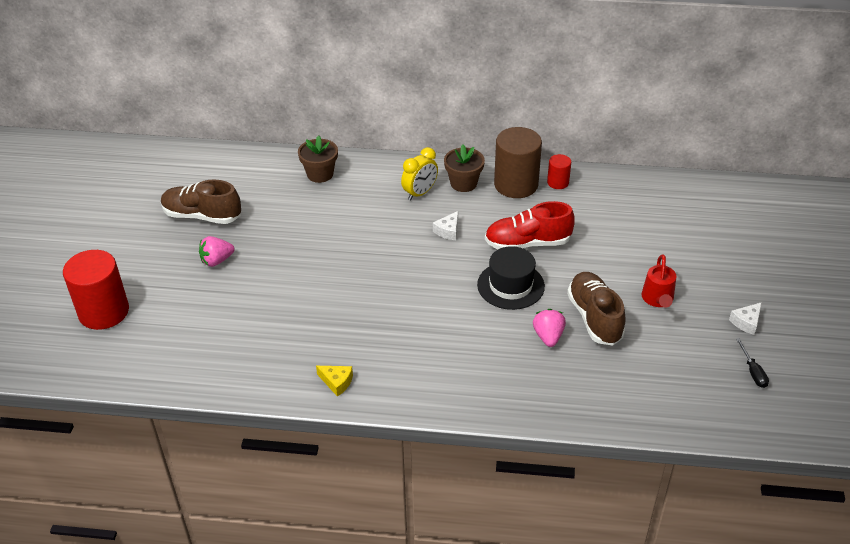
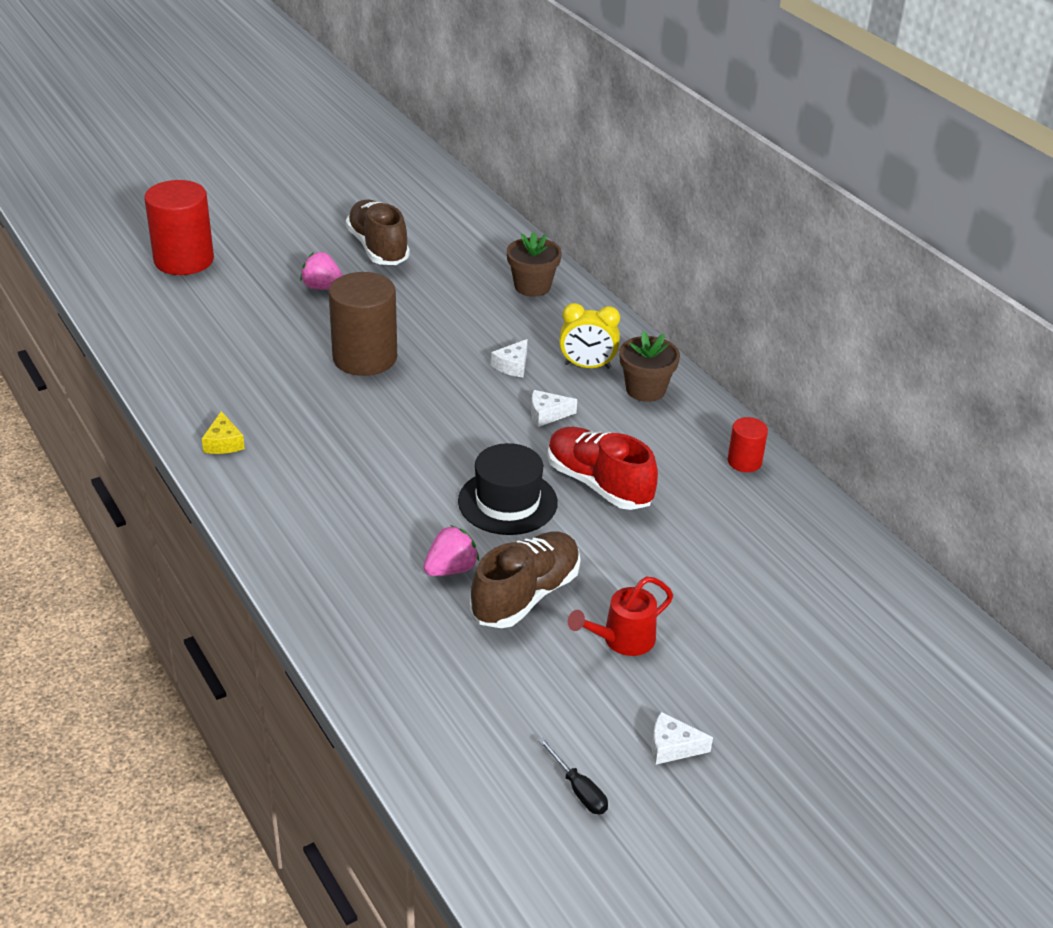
camera: 50 degrees right, 5 degrees down
brown cylinder [494,127,542,198] -> brown cylinder moved to [328,272,397,376]
black screwdriver [736,338,769,388] -> black screwdriver turned 75 degrees counterclockwise [538,738,608,814]
none -> white cheese [491,339,528,377]

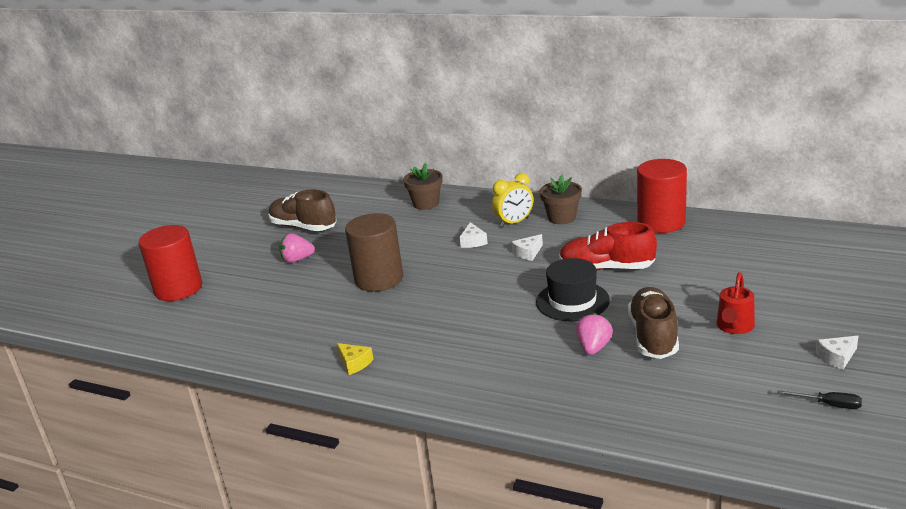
camera: 30 degrees left, 10 degrees down
red cylinder [728,417,768,472] -> red cylinder [637,159,687,233], size x2.01

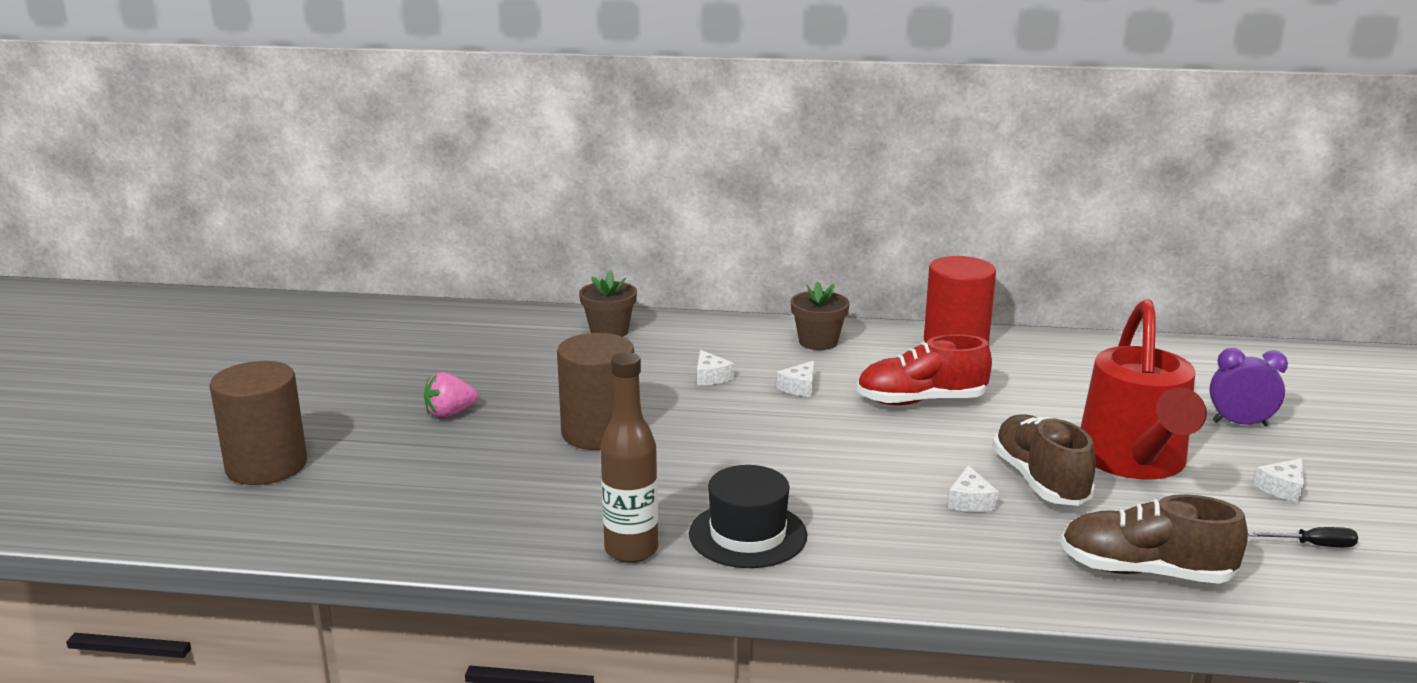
camera: 20 degrees left, 5 degrees down
red cylinder [139,225,202,301] -> brown cylinder [210,361,307,485]
brown shoe [269,190,337,231] -> brown shoe moved to [1061,494,1248,584]
yellow cheese [337,343,373,375] -> brown bottle [601,352,658,563]
yellow clock [492,173,533,227] -> none
black hat [536,258,610,321] -> black hat moved to [689,465,807,568]
pink strawberry [576,313,613,355] -> white cheese [948,465,998,512]
red watering can [717,272,755,334] -> red watering can [1081,299,1207,479], size x2.13
none -> purple clock [1209,348,1288,426]

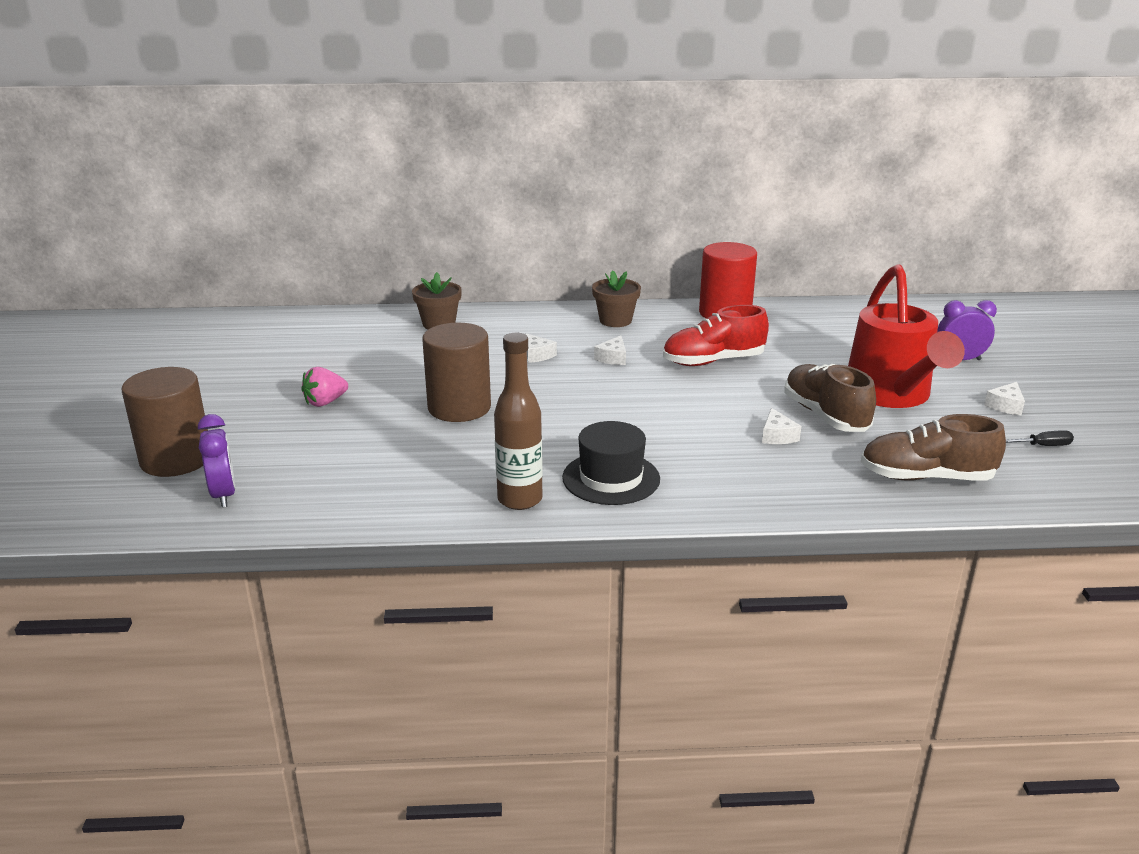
camera: 10 degrees left, 5 degrees up
none -> purple clock [198,414,235,507]

